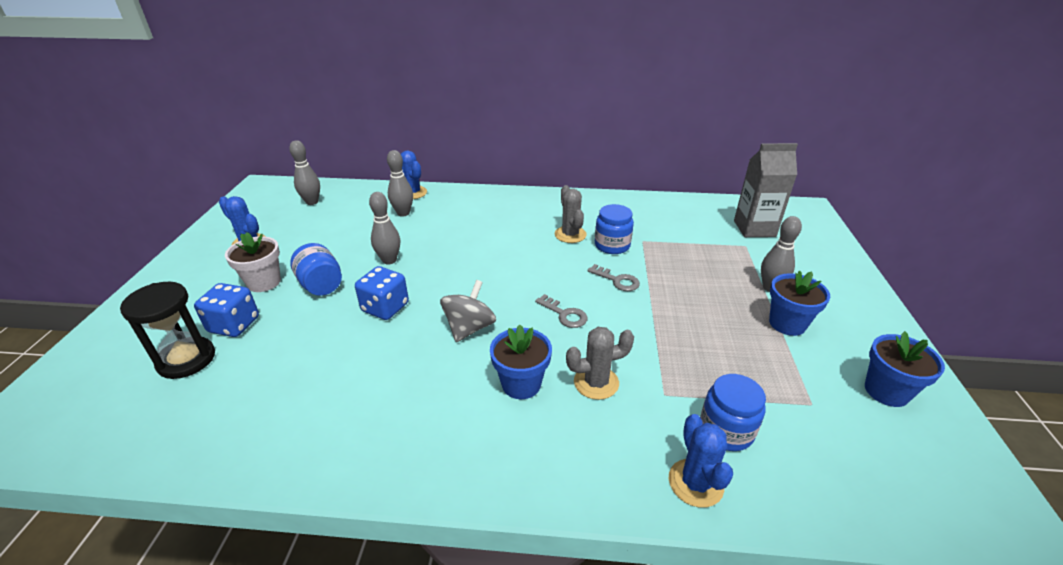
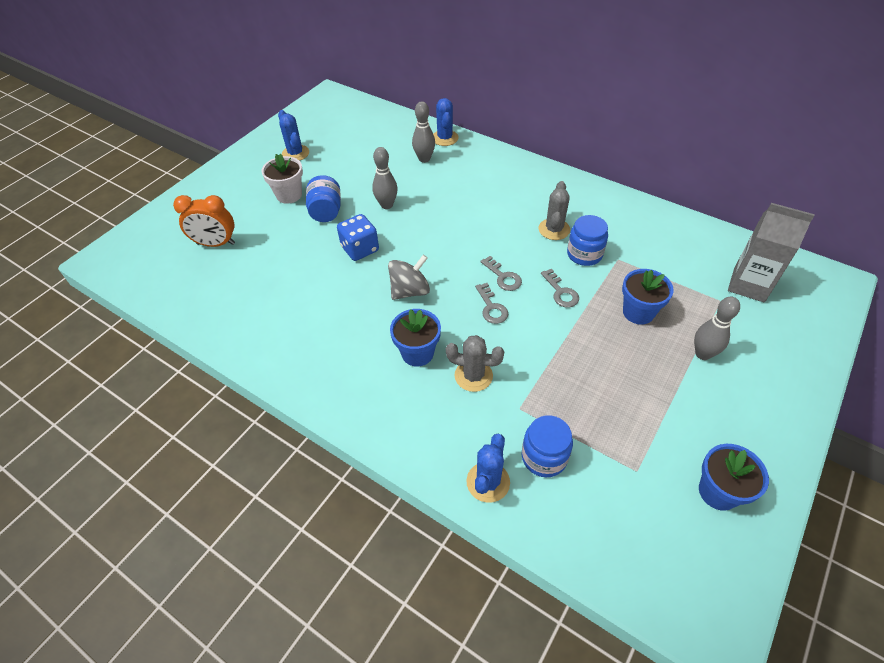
camera: 30 degrees right, 15 degrees up
black hourglass [120,282,215,379] -> orange clock [173,195,235,247]
blue dice [194,283,259,337] -> none
grey bowling pin [290,140,320,205] -> none
blue flower pot [769,271,830,336] -> blue flower pot moved to [622,269,674,325]
none -> grey key [480,256,522,291]

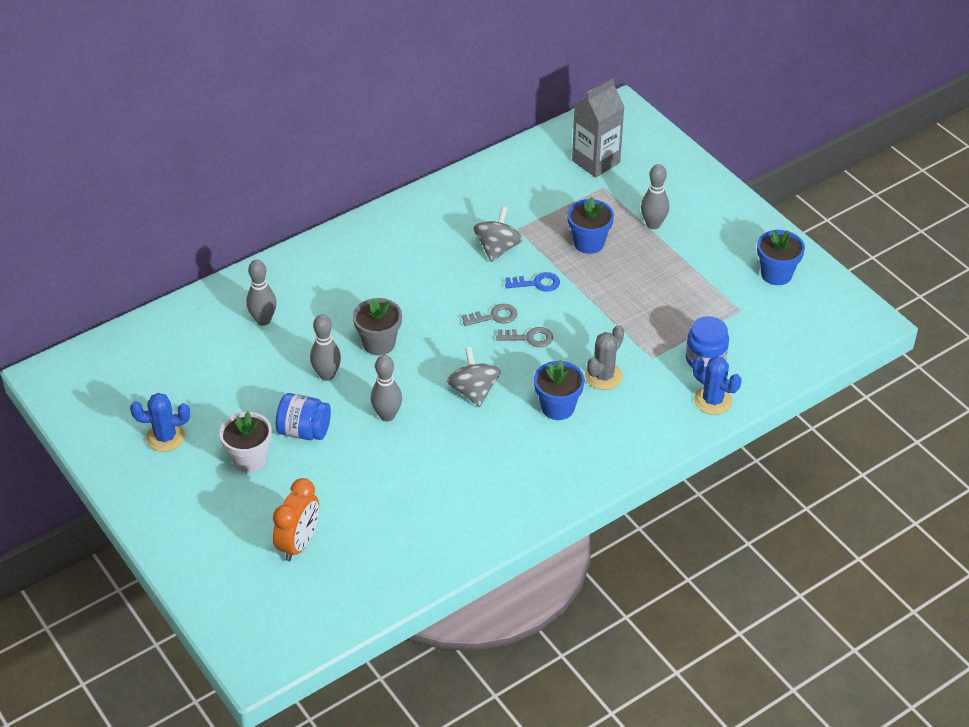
camera: 70 degrees left, 5 degrees down
blue dice [337,214,379,261] -> grey bowling pin [371,355,402,422]
blue cactus [433,98,459,146] -> none
grey cactus [538,181,570,240] -> none
grey key [541,269,579,307] -> blue key [505,272,560,292]
blue jar [567,215,608,266] -> grey spinning top [473,207,523,262]
none -> grey flower pot [353,298,402,355]

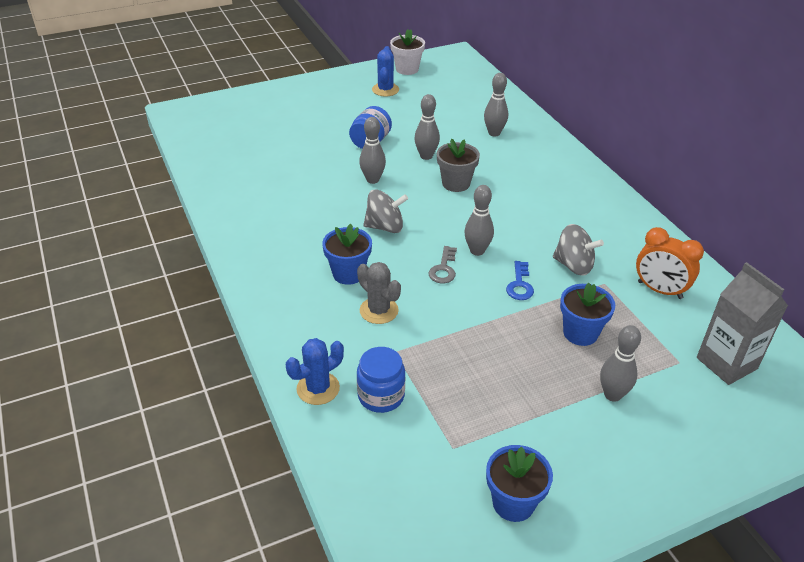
camera: 100 degrees right, 5 degrees down
white flower pot [219,411,272,473] -> white flower pot moved to [390,29,425,75]
orange clock [273,478,319,561] -> orange clock moved to [636,227,704,299]
grey key [462,304,518,326] -> grey bowling pin [464,185,494,256]

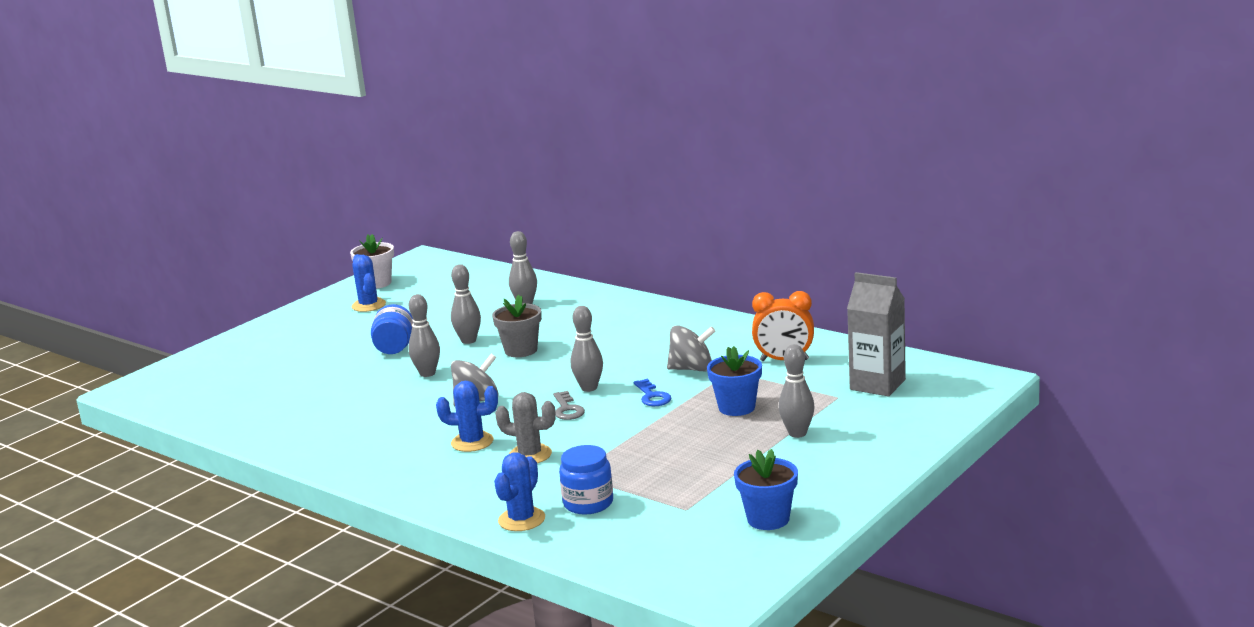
camera: 25 degrees left, 20 degrees down
blue flower pot [322,224,372,285] -> blue cactus [436,381,498,452]

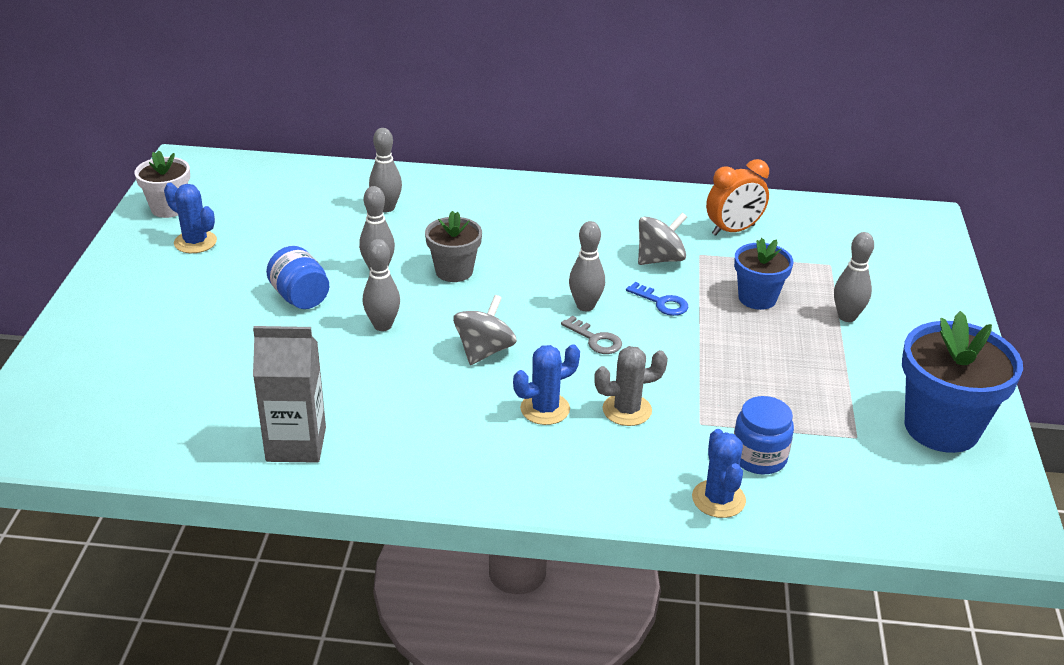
camera: 35 degrees left, 15 degrees up
blue flower pot [734,449,798,530] -> blue flower pot [902,311,1023,453], size x1.70
grey carton [847,272,906,396] -> grey carton moved to [253,326,326,463]

